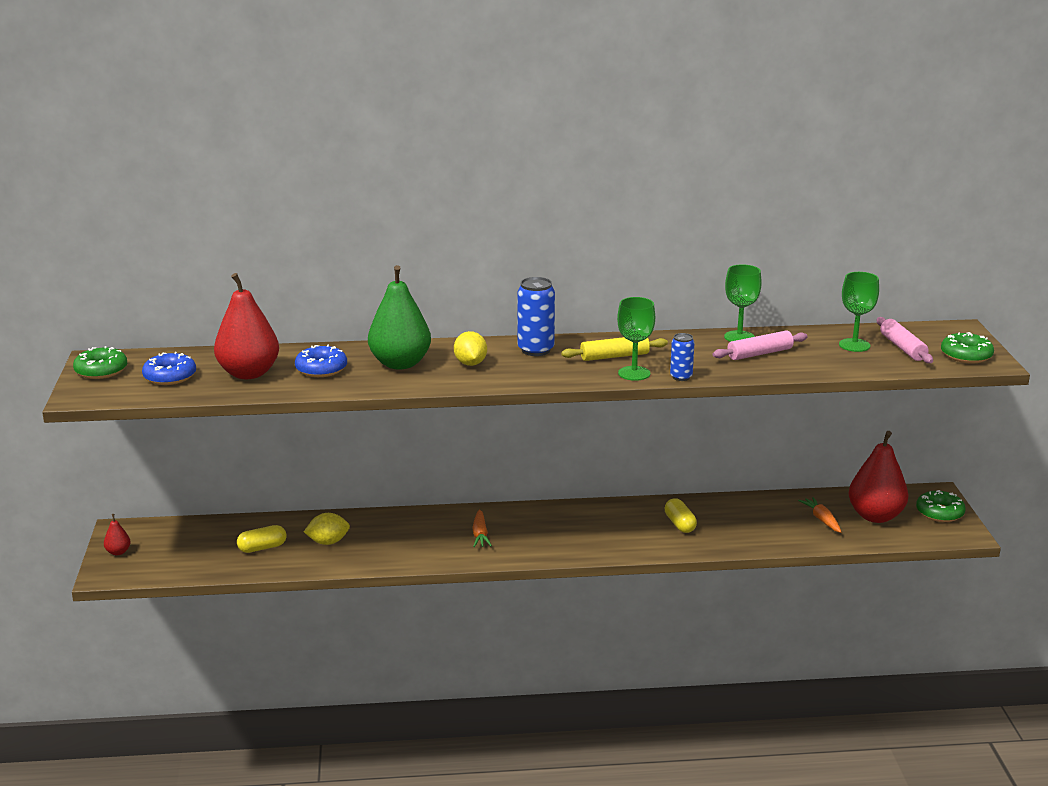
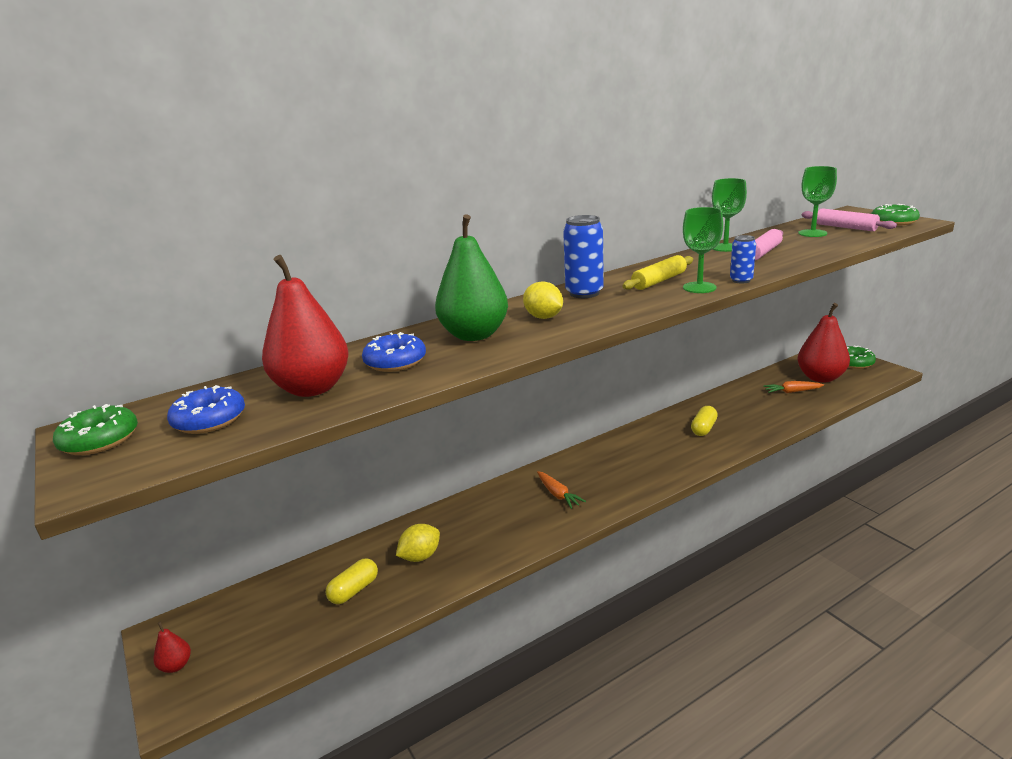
camera: 25 degrees left, 0 degrees up
yellow capsule [665,498,697,533] -> yellow capsule turned 75 degrees clockwise [691,406,718,436]
orange carrot [798,497,841,533] -> orange carrot turned 45 degrees counterclockwise [763,381,824,393]

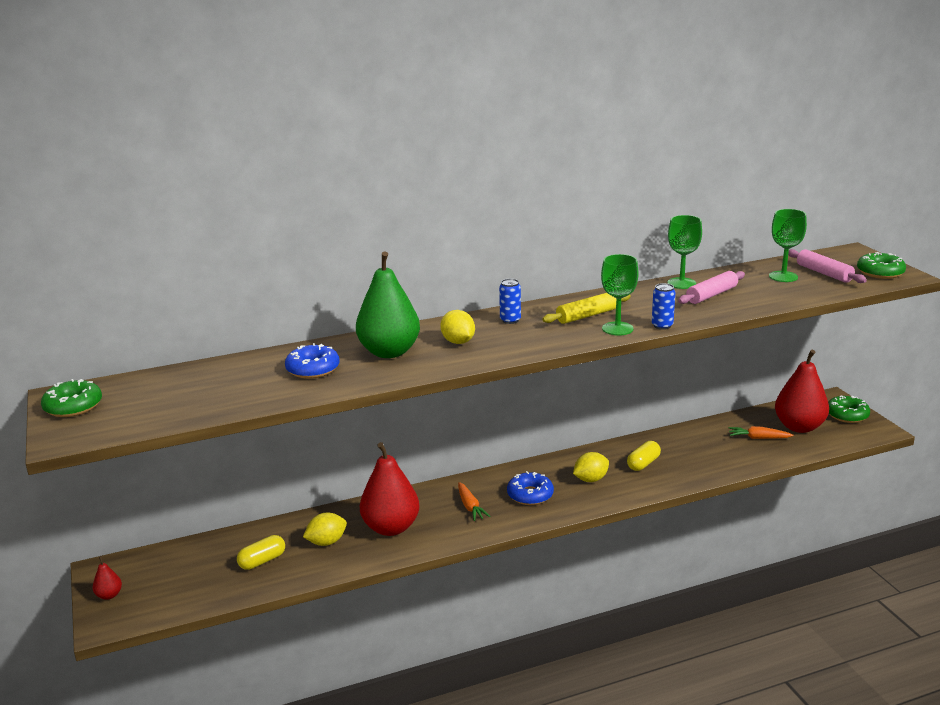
camera: 10 degrees right, 0 degrees up
blue donut [167,385,245,434] -> blue donut moved to [507,471,554,505]
red pear [262,255,349,397] -> red pear moved to [360,442,420,536]
blue can [563,215,604,298] -> blue can [499,279,521,324], size x0.59
none -> yellow lemon [573,452,609,482]

